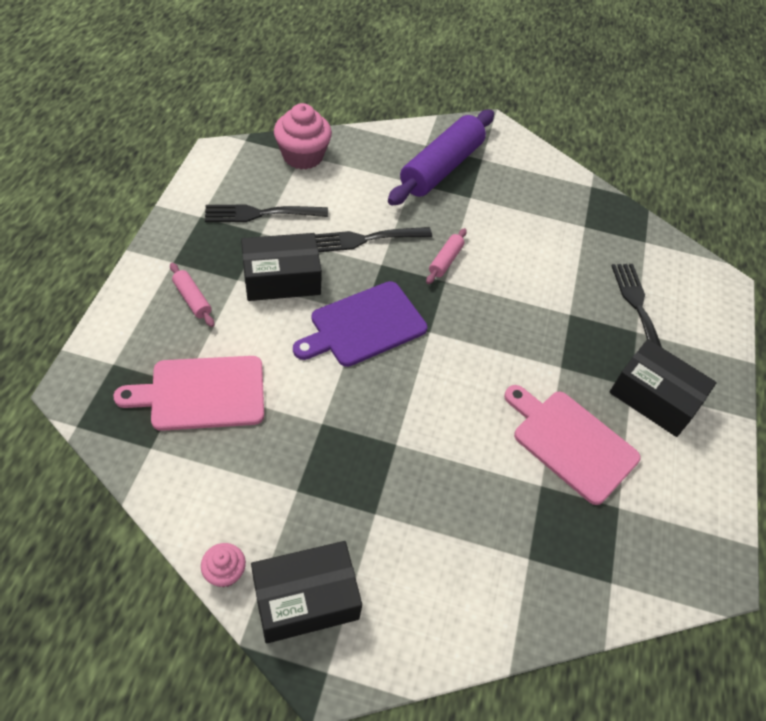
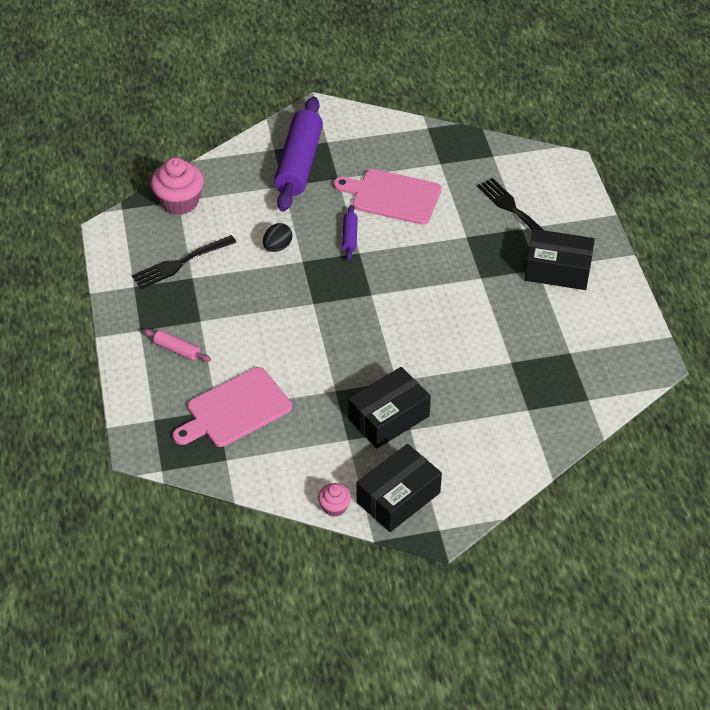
camera: 20 degrees left, 5 degrees down
black box [241,233,322,301] -> black box moved to [348,367,431,449]
purple cutting board [293,281,427,367] -> none
black fork [315,227,432,252] -> black egg [263,223,292,252]
pink rolling pin [426,228,467,284] -> purple rolling pin [342,205,358,260]
pink cutting board [504,385,640,505] -> pink cutting board moved to [333,169,442,225]

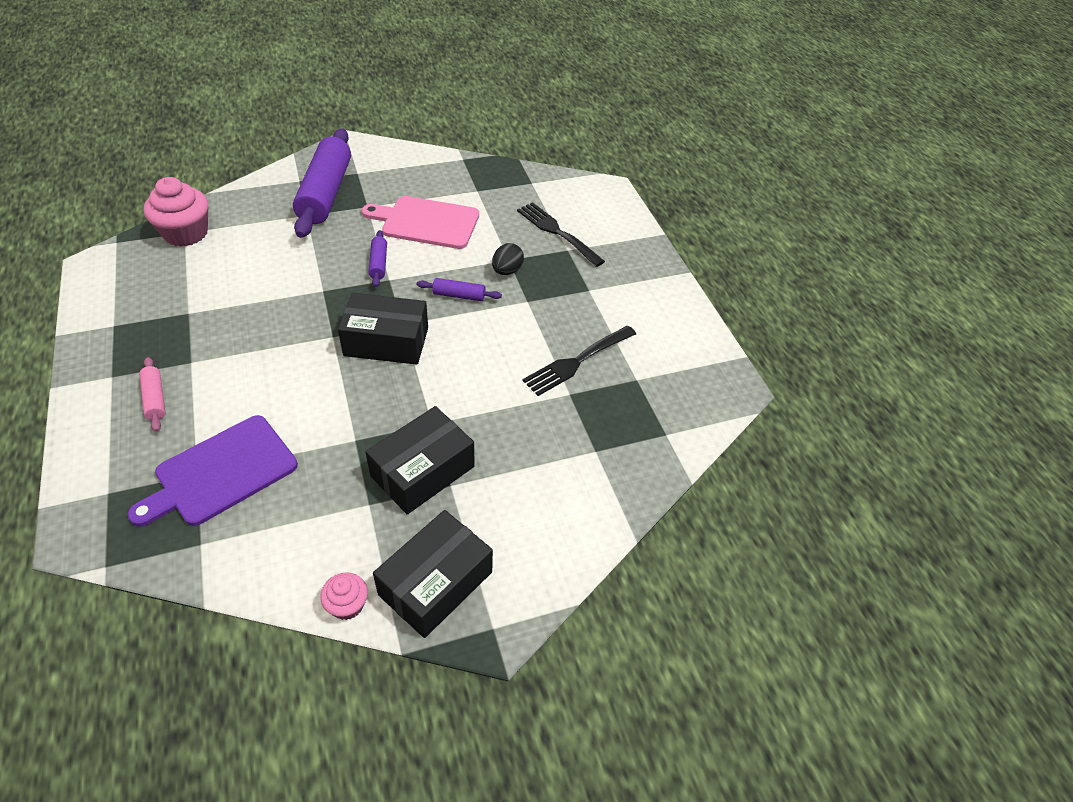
camera: 10 degrees left, 0 degrees up
black fork [132,235,237,289] -> black fork moved to [522,326,636,396]
pink rolling pin [143,329,211,362] -> pink rolling pin turned 45 degrees clockwise [139,357,165,432]
pink cutting board [173,367,292,447] -> purple cutting board [127,415,298,526]
black egg [263,223,292,252] -> black egg moved to [492,243,524,275]
black box [524,229,595,290] -> black box moved to [338,293,428,365]
none -> purple rolling pin [417,278,502,301]

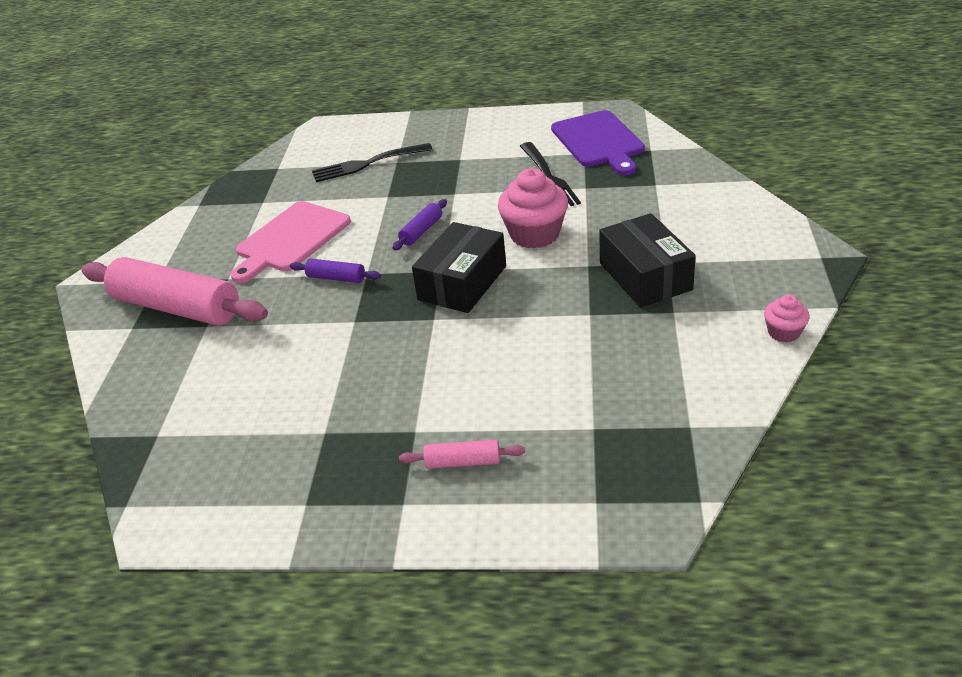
camera: 60 degrees left, 10 degrees down
purple cutting board [127,415,298,526] -> purple cutting board moved to [551,110,645,175]
pink cupcake [144,177,208,247] -> pink cupcake moved to [498,168,568,248]
purple rolling pin [293,128,351,238] -> pink rolling pin [81,257,268,326]
black box [373,510,493,638] -> none
black egg [492,243,524,275] -> none

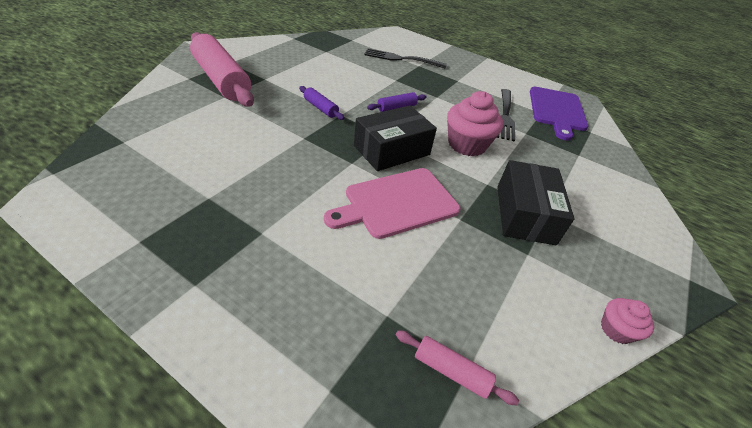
camera: 20 degrees right, 5 degrees up
pink cutting board [230,201,351,283] -> pink cutting board moved to [324,168,460,239]
pink rolling pin [399,440,525,469] -> pink rolling pin moved to [396,330,519,405]

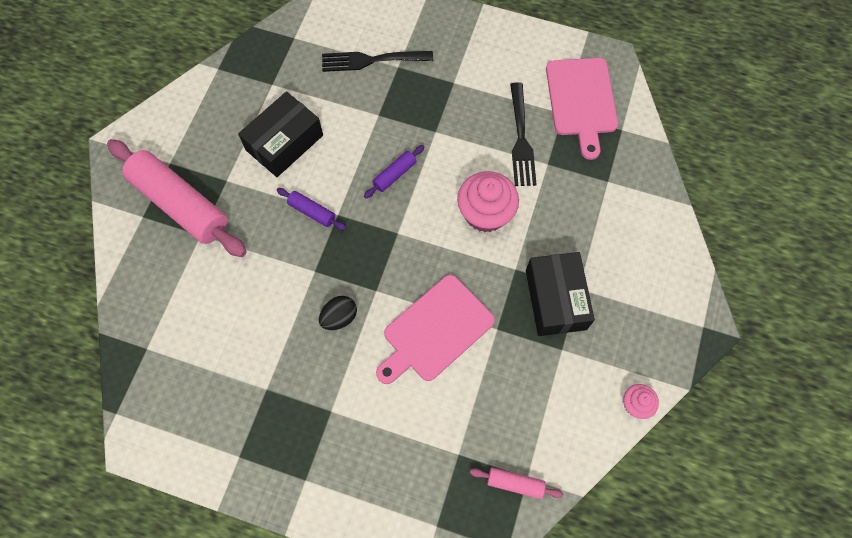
camera: 10 degrees left, 25 degrees up
black box [354,105,437,171] -> black box moved to [238,91,323,177]
purple cutting board [530,87,588,141] -> pink cutting board [546,58,618,160]
none -> black egg [319,296,357,330]

